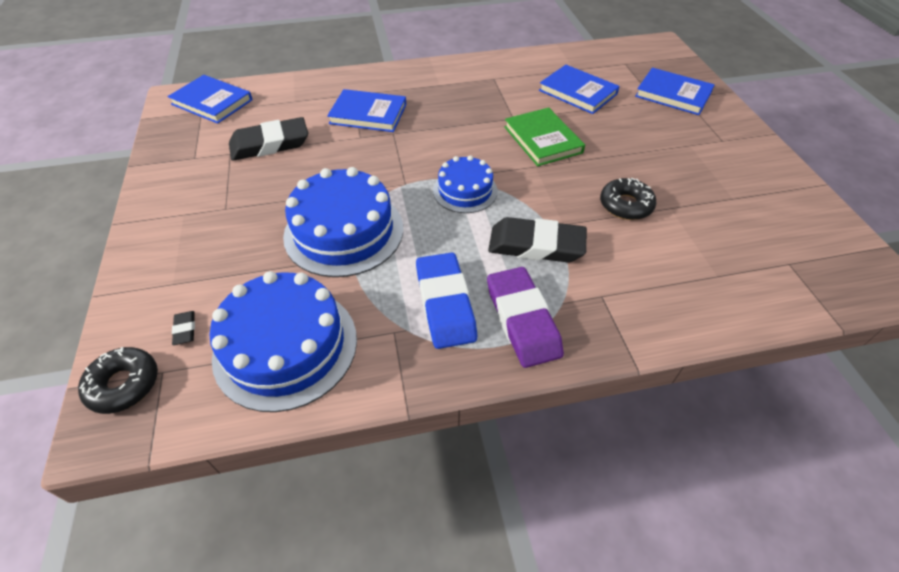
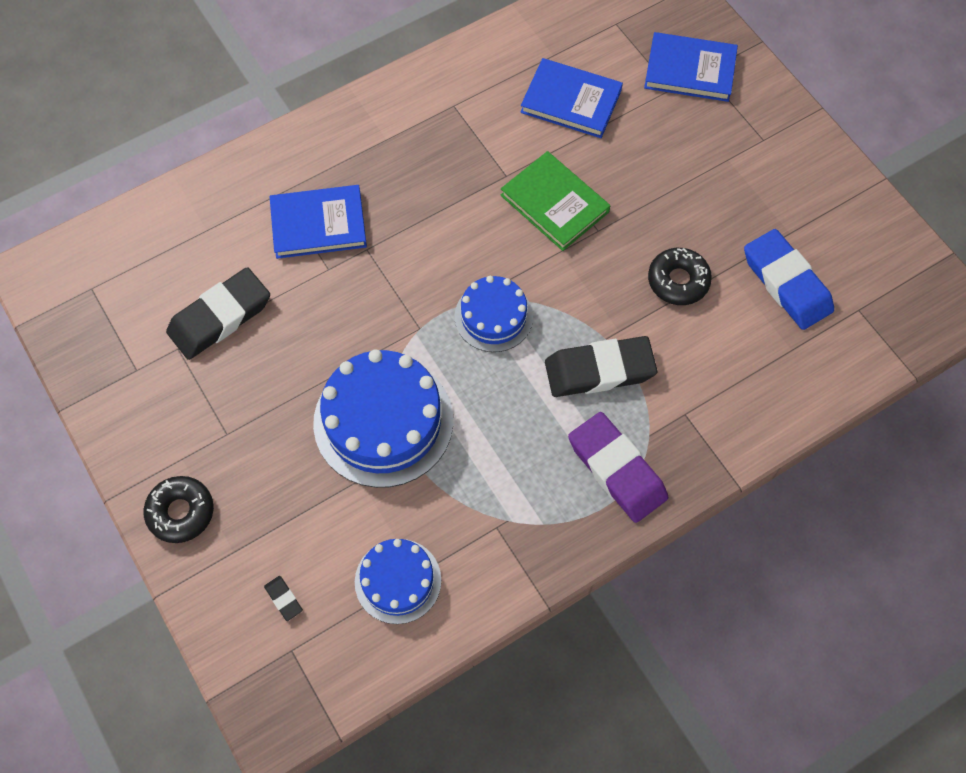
camera: 20 degrees left, 15 degrees up
black donut [78,347,158,414] -> black donut moved to [143,476,214,543]
blue book [167,75,253,124] -> none
blue cake [209,271,357,412] -> blue cake [355,539,441,624], size x0.58
blue eraser [416,252,477,349] -> blue eraser moved to [744,229,834,330]

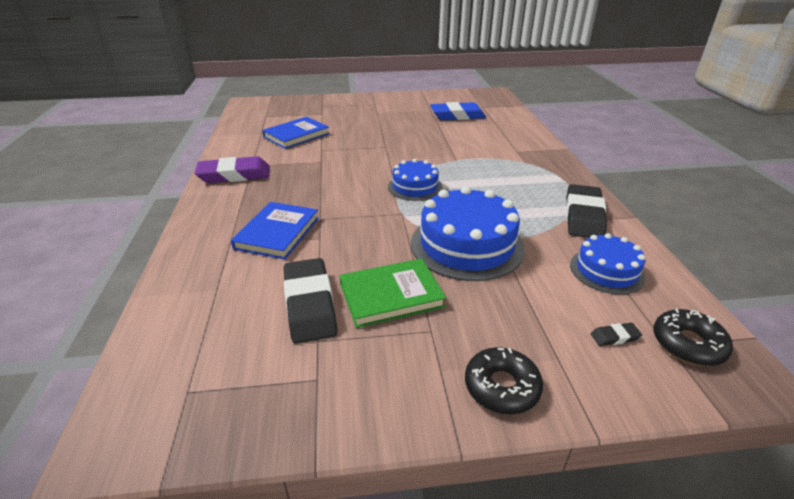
camera: 65 degrees left, 30 degrees down
green book [501,151,610,251] -> green book moved to [340,258,446,328]
black eraser [545,336,658,397] -> black eraser moved to [566,184,607,238]
purple eraser [568,412,668,523] -> purple eraser moved to [195,156,270,183]
blue book [644,32,738,102] -> none
black donut [648,248,712,305] -> black donut moved to [653,309,733,366]

